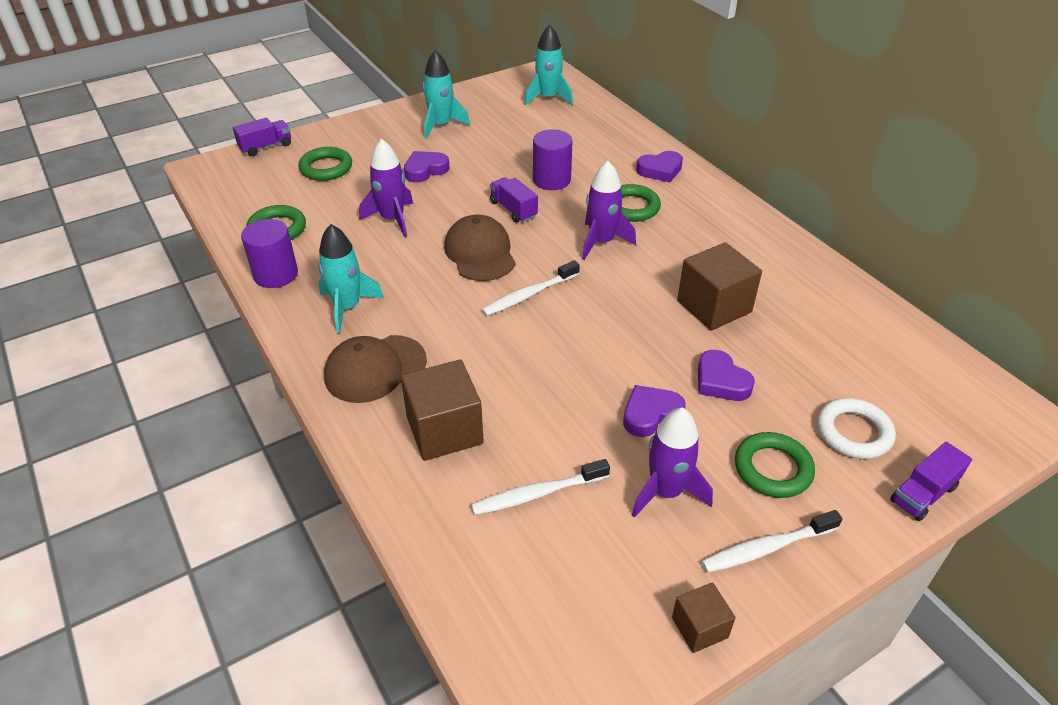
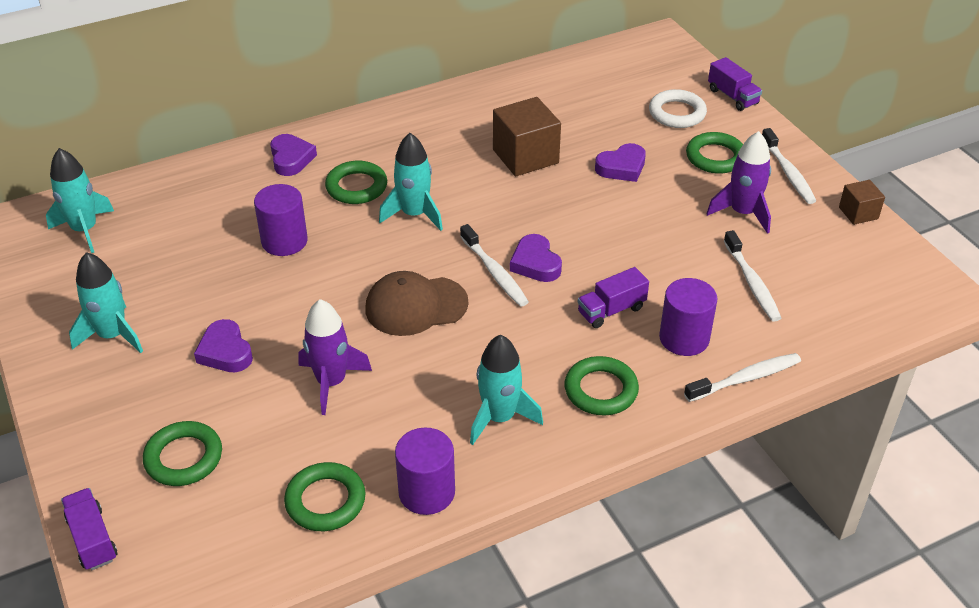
camera: 85 degrees left, 0 degrees up
brown cap [324,335,427,403] -> green ring [565,356,639,415]
brown cube [401,359,484,461] -> purple cylinder [659,278,718,356]
purple truck [490,177,538,223] -> purple truck moved to [578,267,649,328]
purple rocket [582,161,636,260] -> turquoise rocket [379,133,443,231]
purple heart [623,385,686,437] -> purple heart moved to [510,234,562,282]
none -> white toothbrush [684,353,801,402]

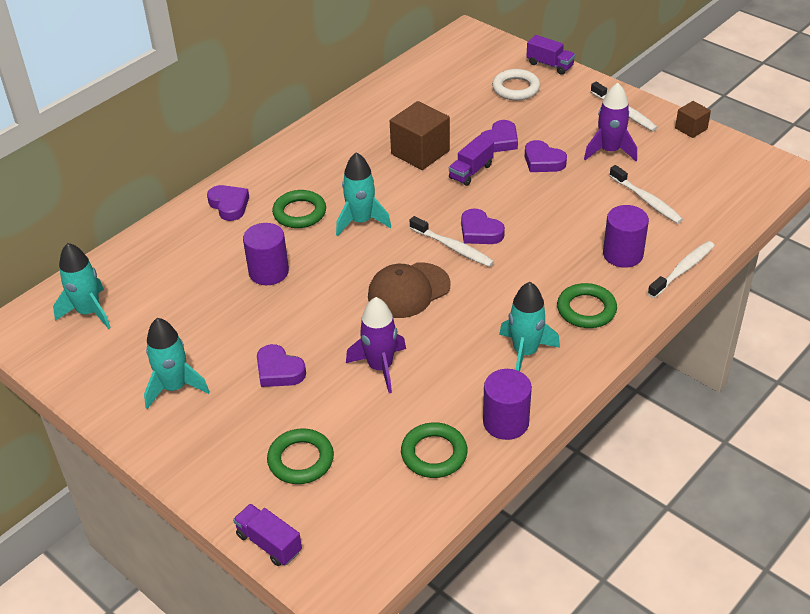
camera: 20 degrees left, 0 degrees up
purple truck [578,267,649,328] -> purple truck moved to [449,136,494,186]
green ring [686,132,743,174] -> none
none -> purple heart [524,140,567,172]

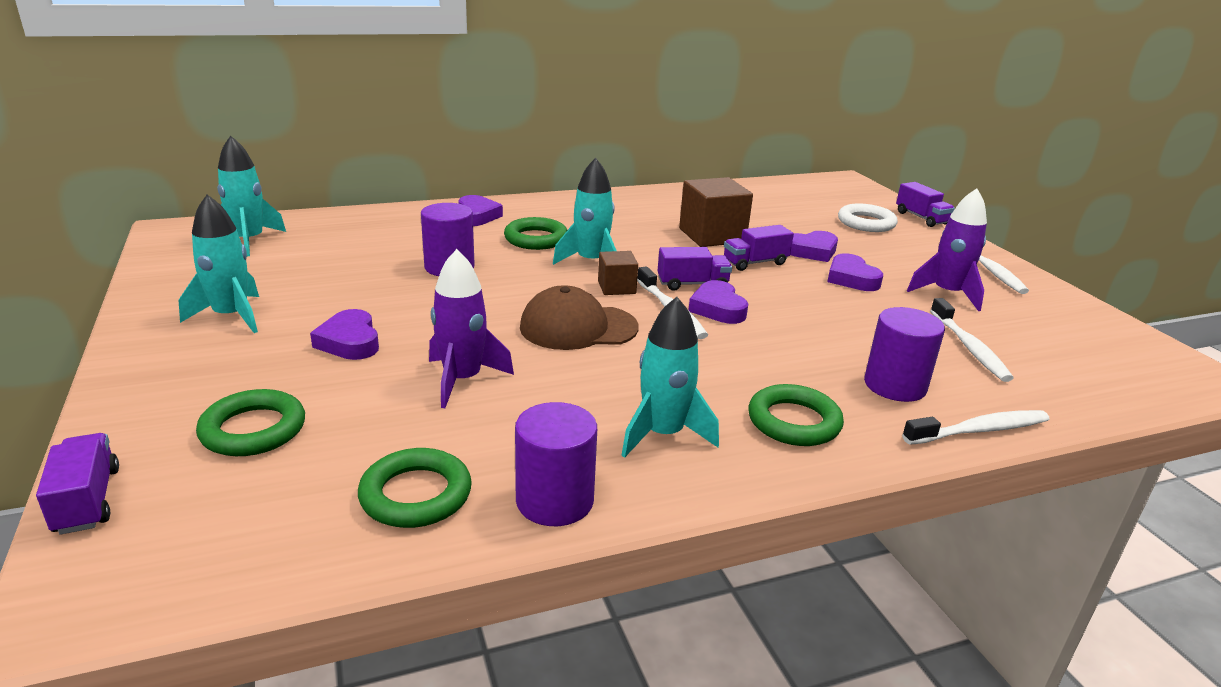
camera: 25 degrees right, 15 degrees down
brown cube [675,101,711,138] -> brown cube moved to [598,251,638,295]
none -> purple truck [658,247,732,291]

